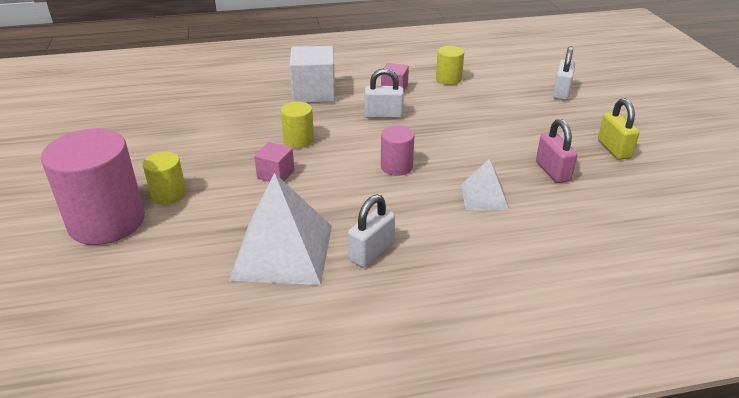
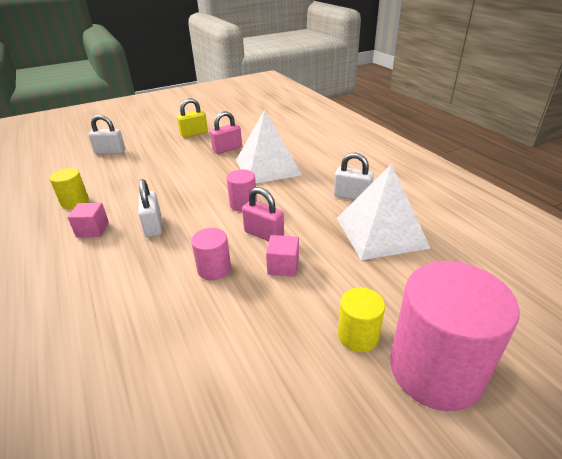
camera: 105 degrees left, 0 degrees up
yellow cylinder [281,101,314,148] -> pink cylinder [191,228,231,281]
white cube [290,46,335,103] -> none
white pyramid [461,159,509,210] -> white pyramid [236,110,302,183], size x1.86
none -> pink padlock [242,187,284,241]

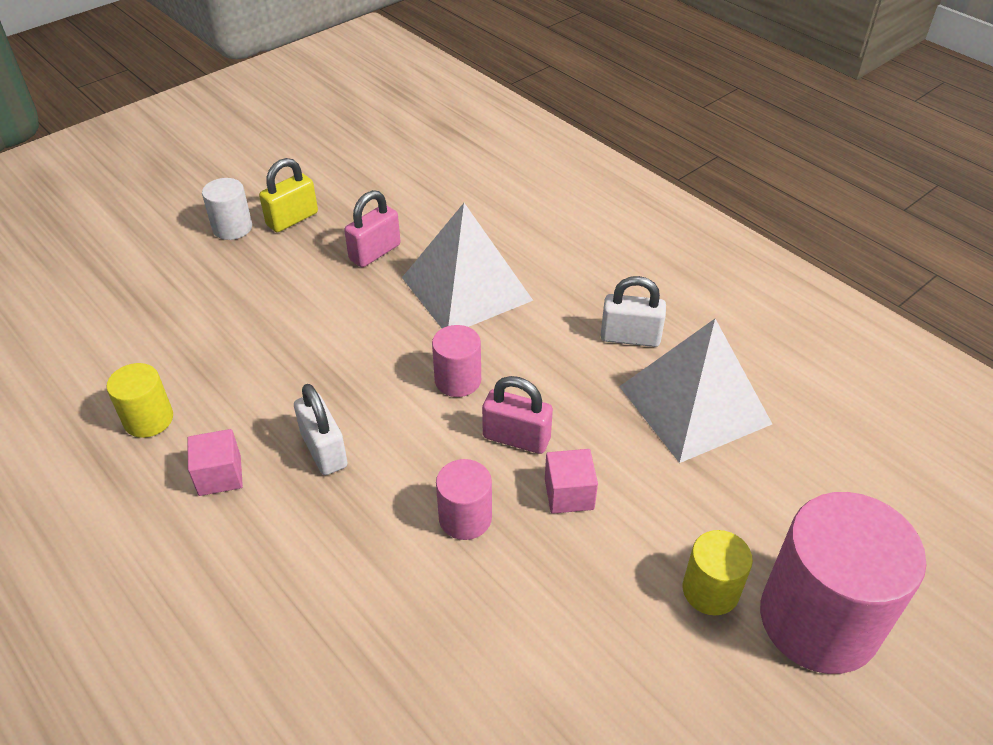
camera: 15 degrees left, 10 degrees up
white padlock [88,115,125,154] -> none
none -> white cylinder [202,178,252,240]

